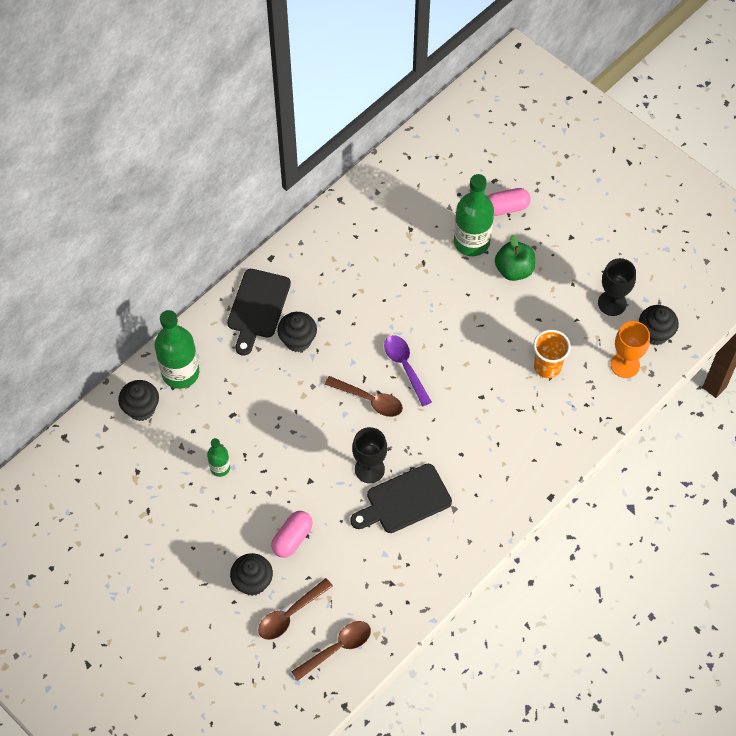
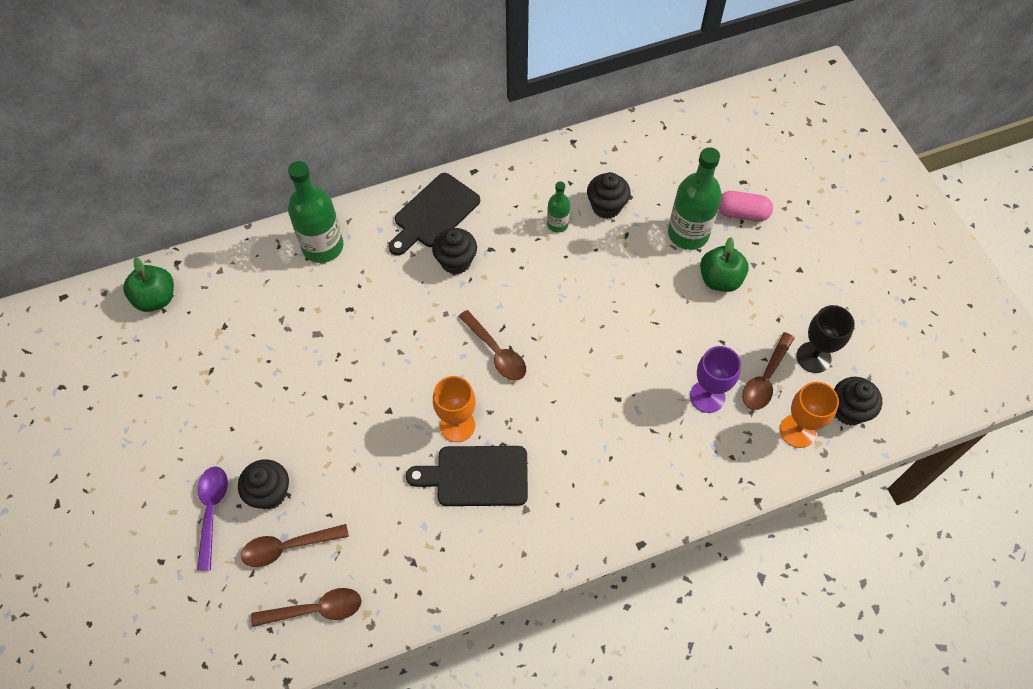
camera: 25 degrees right, 0 degrees up
black cupcake [118,380,159,421] -> black cupcake moved to [587,172,631,219]
green bottle [207,438,230,477] -> green bottle moved to [547,181,570,233]
pink capsule [271,511,313,558] -> none
black goblet [352,427,387,483] -> orange goblet [433,376,475,442]
purple spoon [384,335,432,406] -> purple spoon moved to [197,466,228,571]
orange cup [533,330,571,378] -> purple goblet [690,346,741,413]
none -> green apple [123,258,174,312]
none -> brown spoon [742,332,795,410]

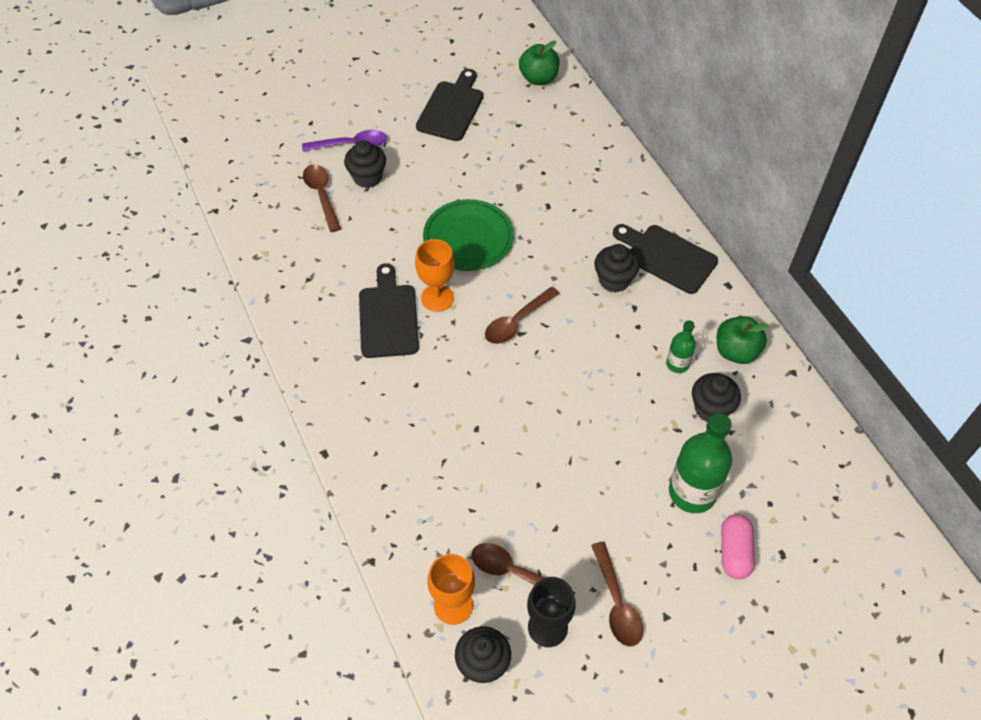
camera: 85 degrees right, 5 degrees down
brown spoon [251,588,362,627] -> brown spoon moved to [591,542,643,647]
green bottle [288,161,344,263] -> none
purple goblet [690,346,741,413] -> none
green apple [700,237,749,292] -> green apple moved to [717,316,768,364]
none -> black cutting board [416,69,483,141]
none -> green plate [423,199,514,271]

